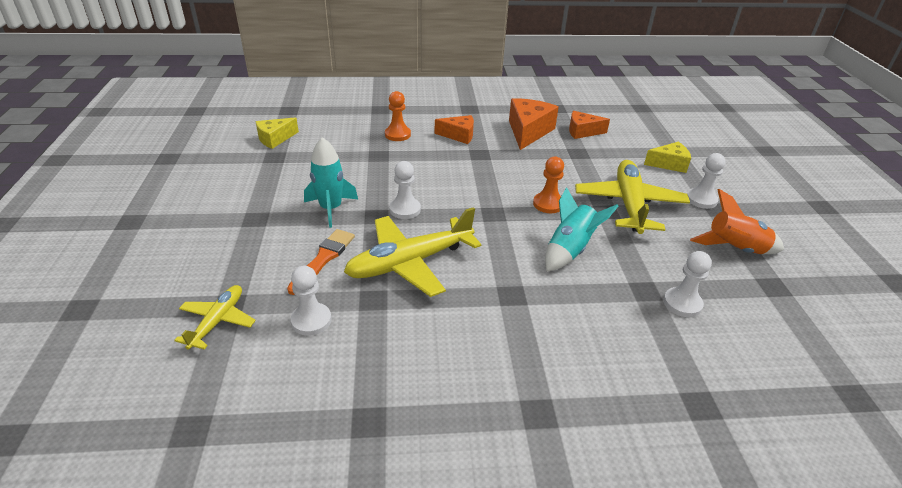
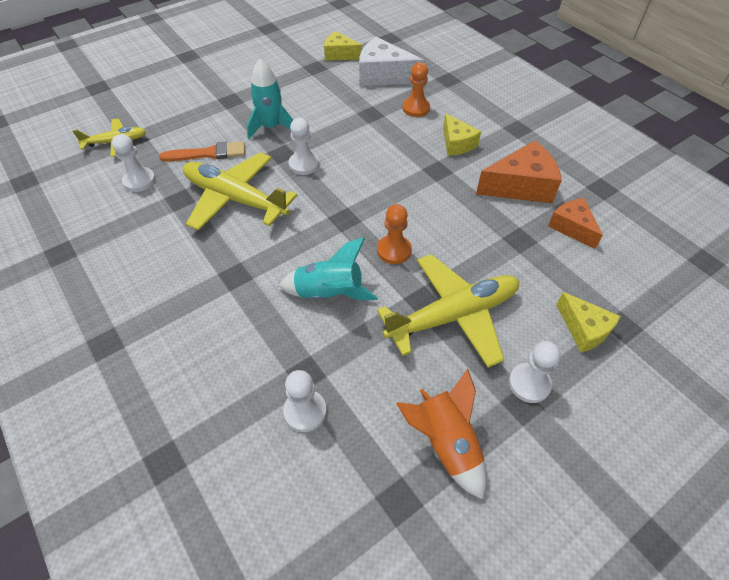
camera: 60 degrees right, 15 degrees up
orange cheese [435,115,474,144] -> yellow cheese [443,113,481,156]
none -> white cheese [359,37,423,86]

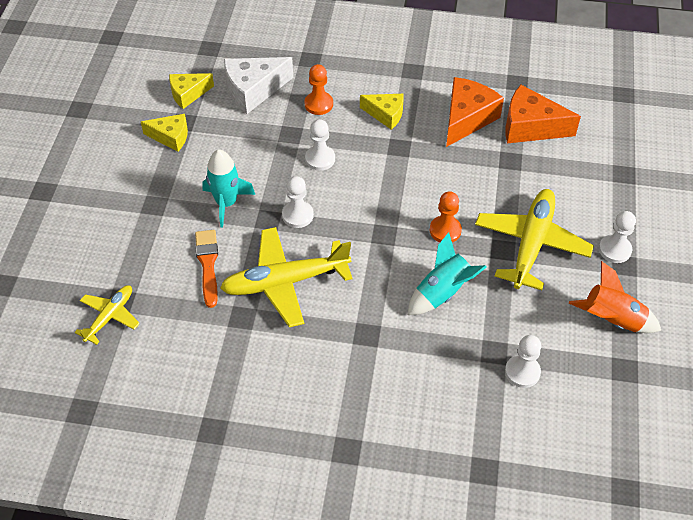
camera: 45 degrees left, 0 degrees up
white pawn [112,134,156,192] -> white pawn moved to [305,119,335,171]
orange brush [159,141,245,162] -> orange brush turned 45 degrees counterclockwise [195,230,218,308]
orange cheese [548,198,603,249] -> orange cheese [505,85,581,144], size x1.58
yellow cheese [556,292,621,352] -> yellow cheese moved to [141,114,188,152]

